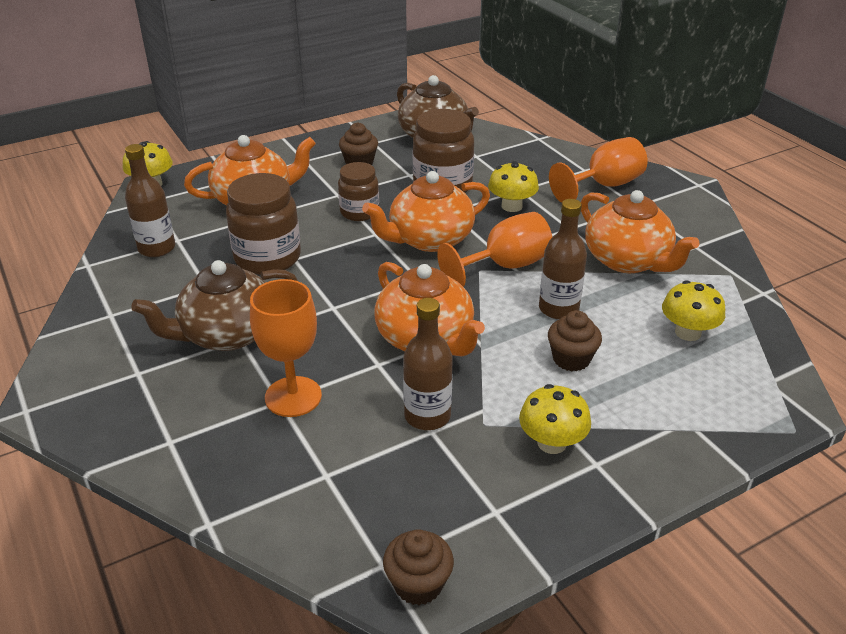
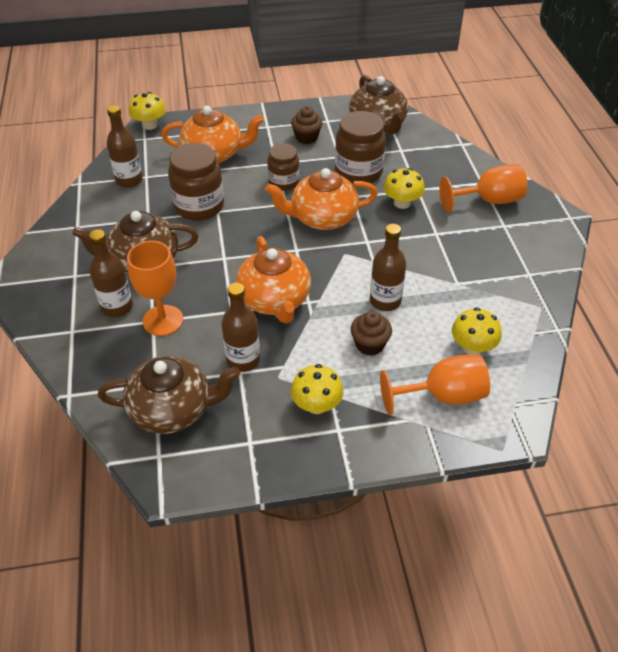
camera: 20 degrees right, 10 degrees up
brown cupcake [383,529,454,605] -> none
orange goblet [437,212,552,287] -> orange goblet moved to [380,354,490,415]
orange teapot [581,190,699,273] -> none
none -> brown bottle [89,229,133,317]
none -> brown teapot [97,355,240,434]

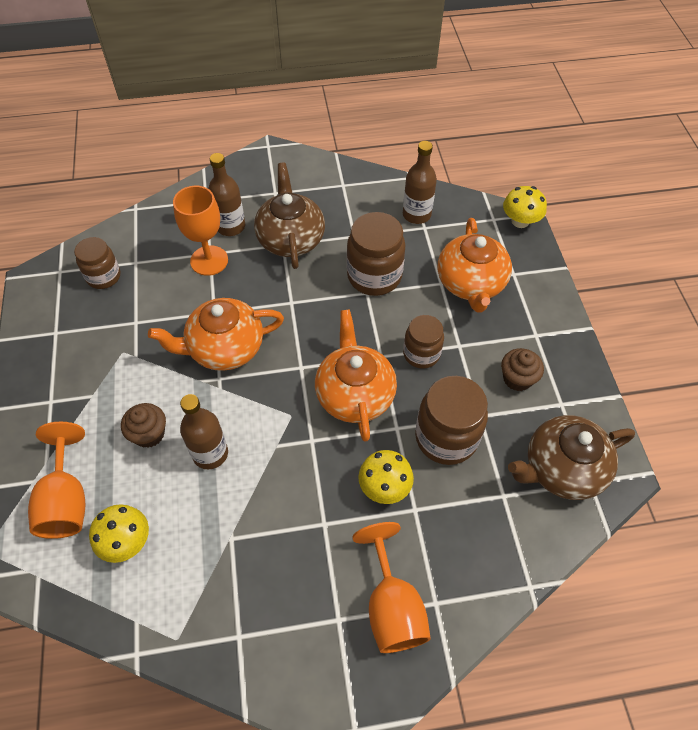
camera: 90 degrees right, 10 degrees up
brown teapot [97,355,240,434] -> brown jar [74,237,120,289]
brown bottle [222,283,260,372] -> none
yellow mushroom [291,364,344,414] -> none

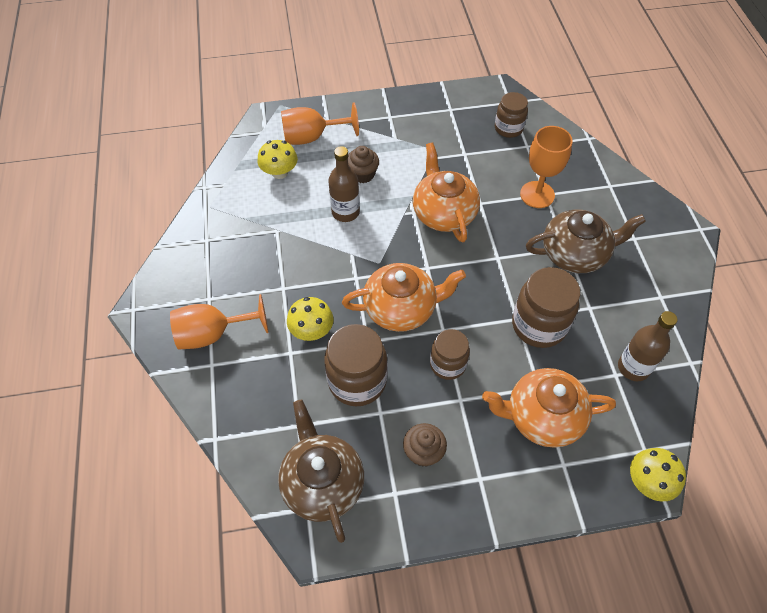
camera: 90 degrees right, 0 degrees up
brown bottle [208,153,245,236] -> none

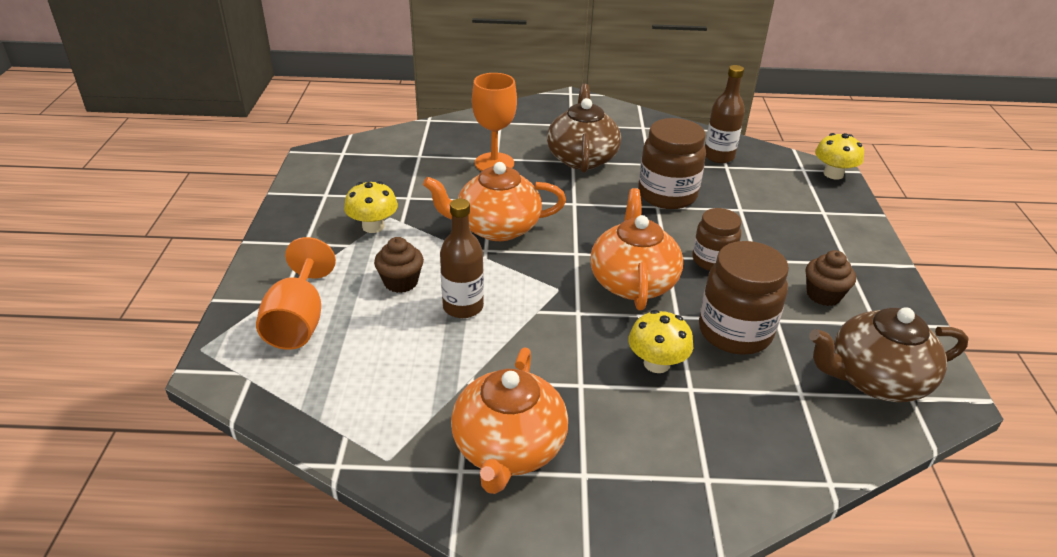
camera: 80 degrees left, 20 degrees down
orange goblet [170,294,268,349] -> none
yellow mushroom [258,140,298,179] -> yellow mushroom moved to [344,181,398,233]
orange teapot [482,368,616,448] -> orange teapot moved to [451,348,568,494]
brown jar [495,92,528,138] -> none

